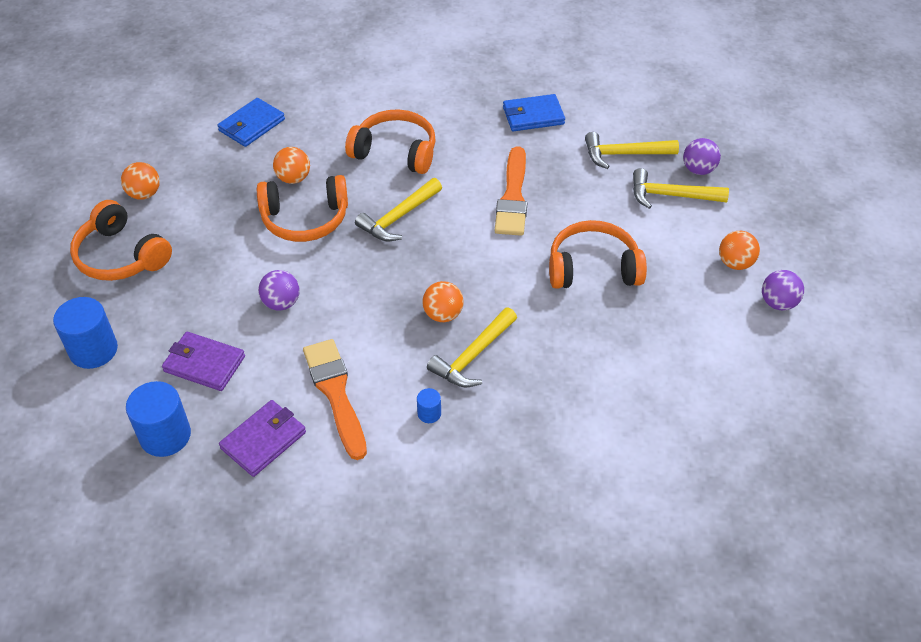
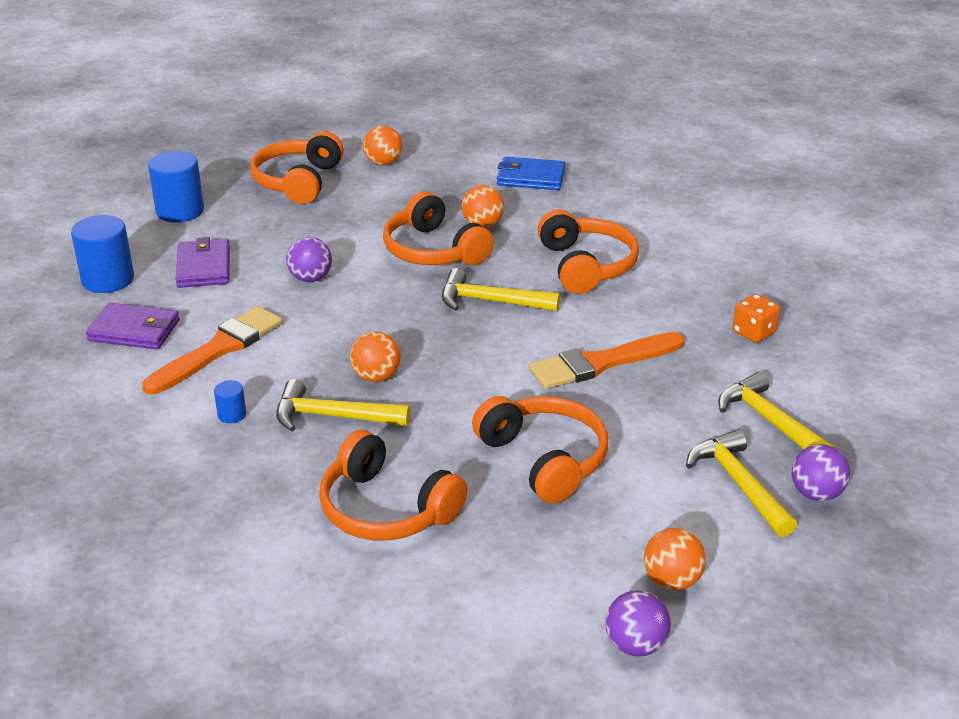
camera: 60 degrees right, 15 degrees down
blue wallet [503,94,565,131] -> orange dice [733,294,780,343]
none -> orange headphones [319,430,467,540]

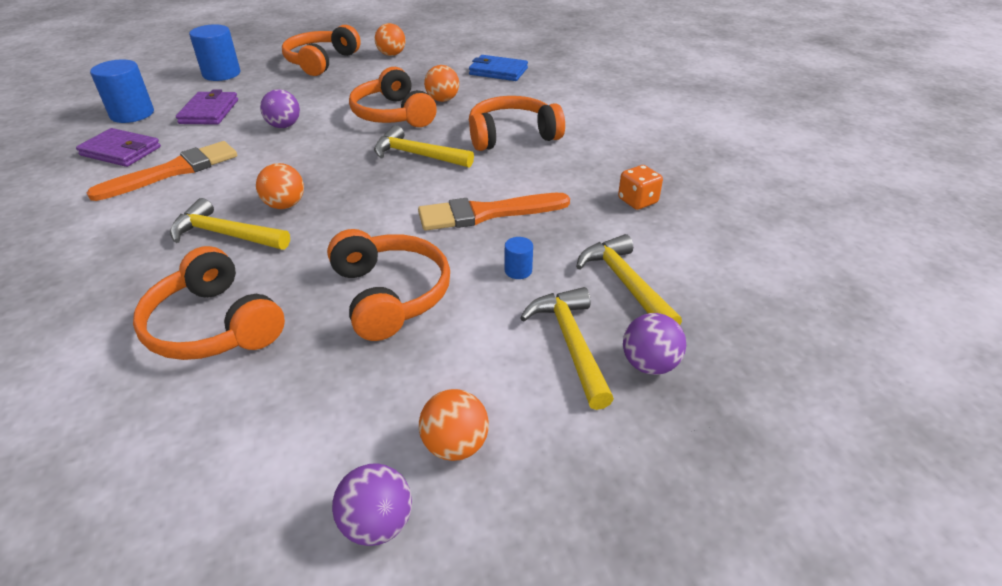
camera: 10 degrees right, 5 degrees up
blue cylinder [214,380,246,423] -> blue cylinder moved to [505,237,533,279]
orange headphones [537,209,639,294] -> orange headphones turned 105 degrees counterclockwise [469,96,565,151]

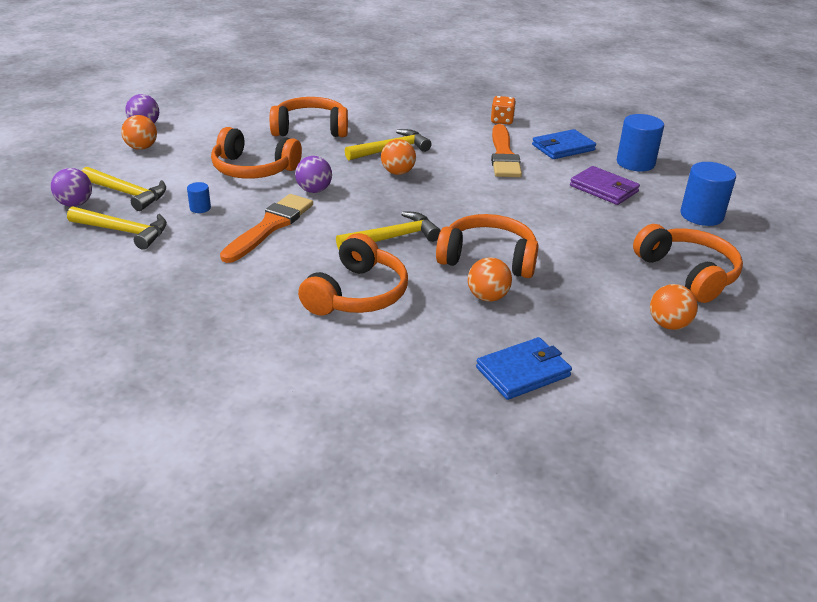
camera: 130 degrees right, 5 degrees down
purple wallet [76,128,161,167] -> blue wallet [532,129,596,159]
purple ball [260,89,300,128] -> purple ball moved to [295,156,332,193]
orange dice [618,165,663,210] -> orange dice moved to [491,96,516,125]

